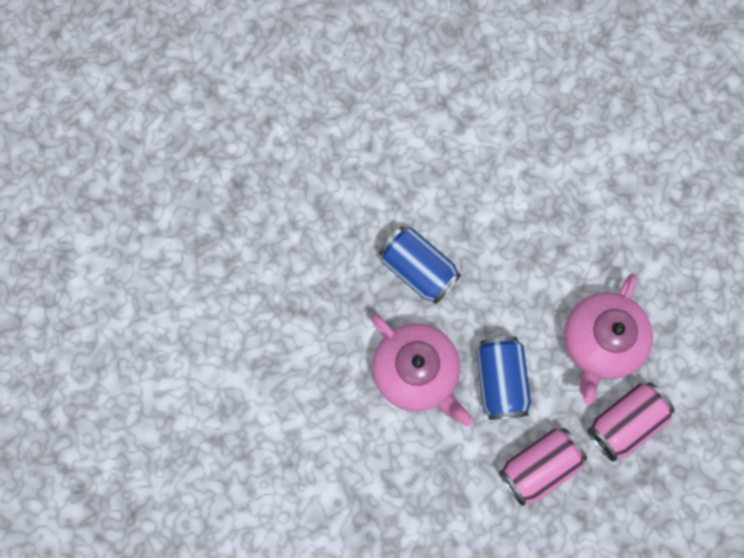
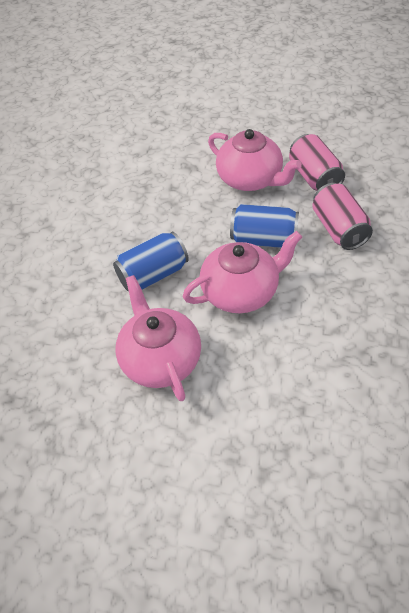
camera: 70 degrees left, 25 degrees down
none -> pink teapot [115,275,201,401]

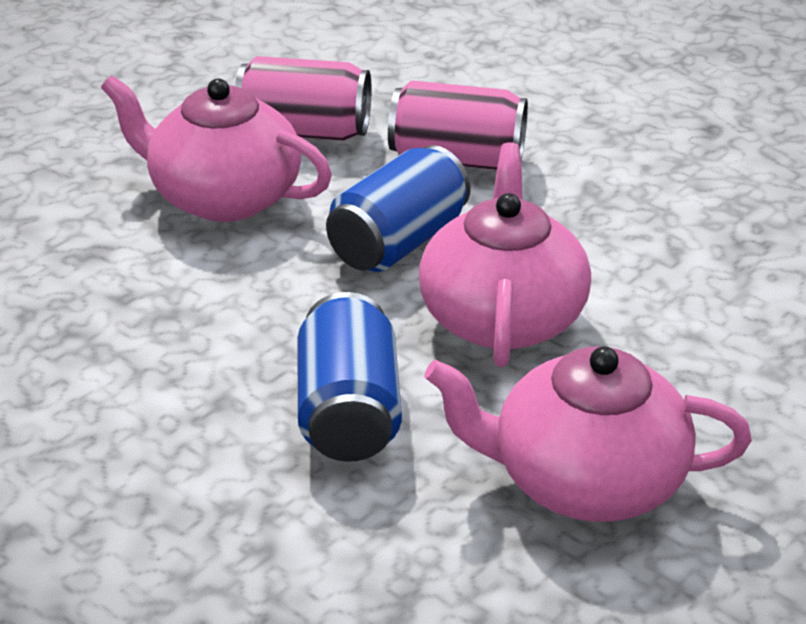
camera: 65 degrees left, 15 degrees down
pink teapot [208,129,302,191] -> pink teapot turned 135 degrees counterclockwise [101,75,332,222]

